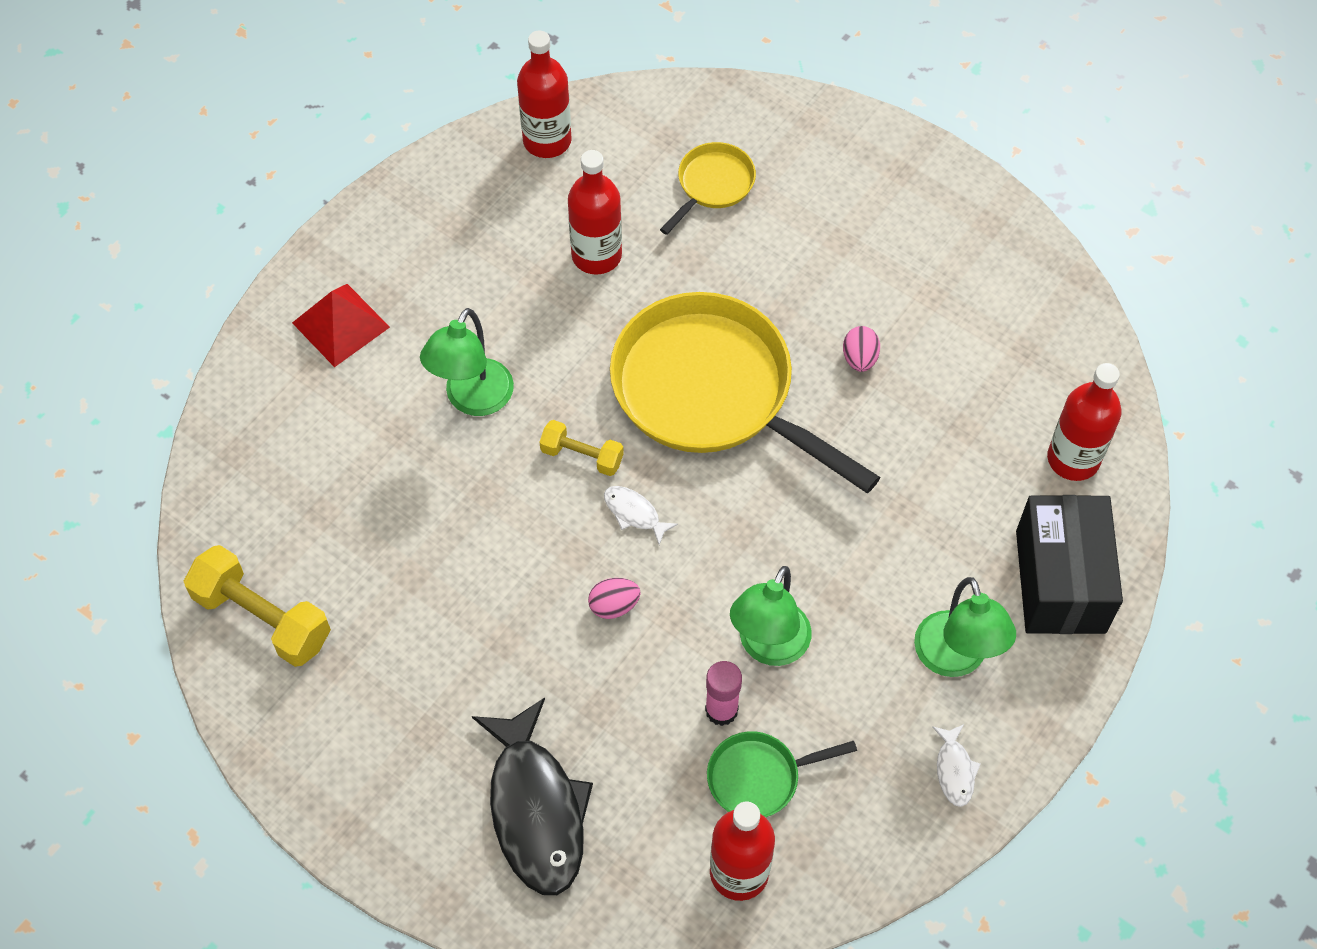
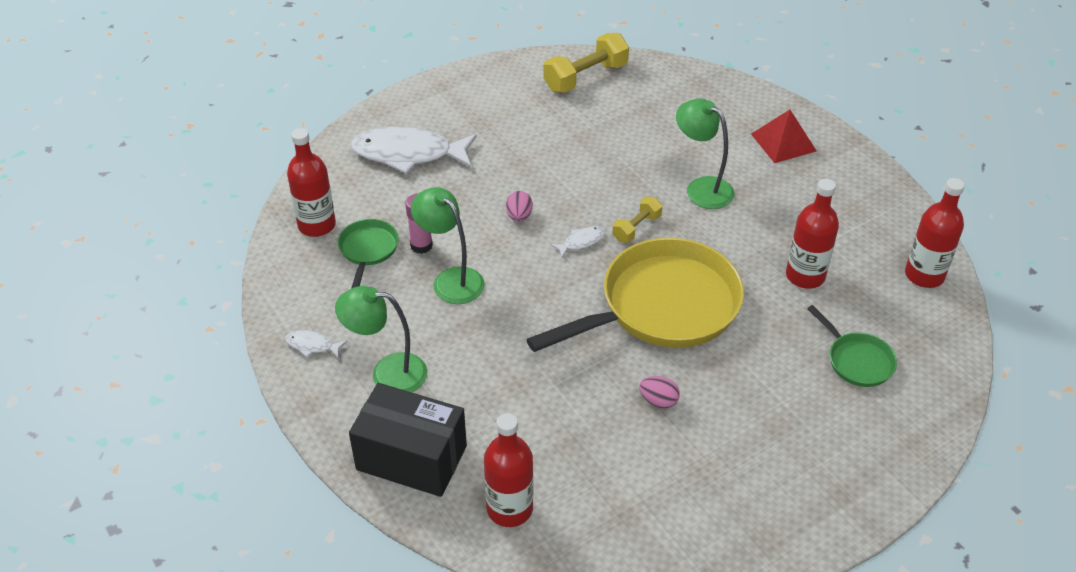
camera: 110 degrees right, 15 degrees down
black fish [472,697,593,895] -> white fish [351,127,477,174]
yellow pan [660,142,756,235] -> green pan [807,305,897,387]

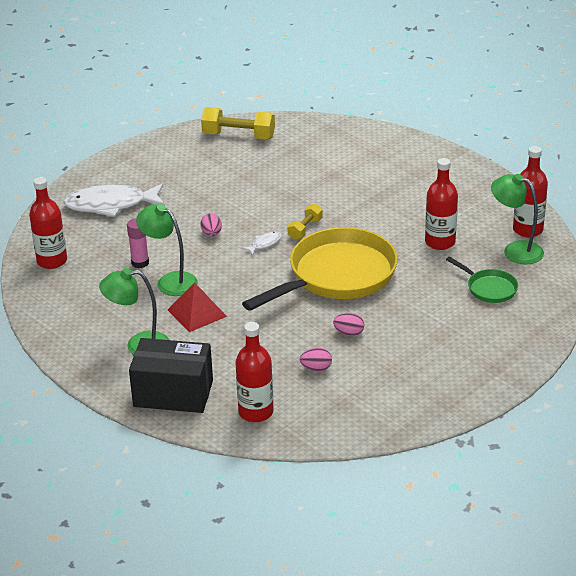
camera: 10 degrees left, 10 degrees down
white fish [285,330,347,359] -> none
green pan [338,219,399,289] -> none
yellow dumbbell [543,33,629,93] -> yellow dumbbell turned 60 degrees clockwise [201,107,275,139]
green lamp [676,99,734,209] -> green lamp moved to [491,174,544,264]
red pyramid [751,110,817,163] -> red pyramid moved to [168,283,227,332]
none -> pink egg [300,347,332,371]

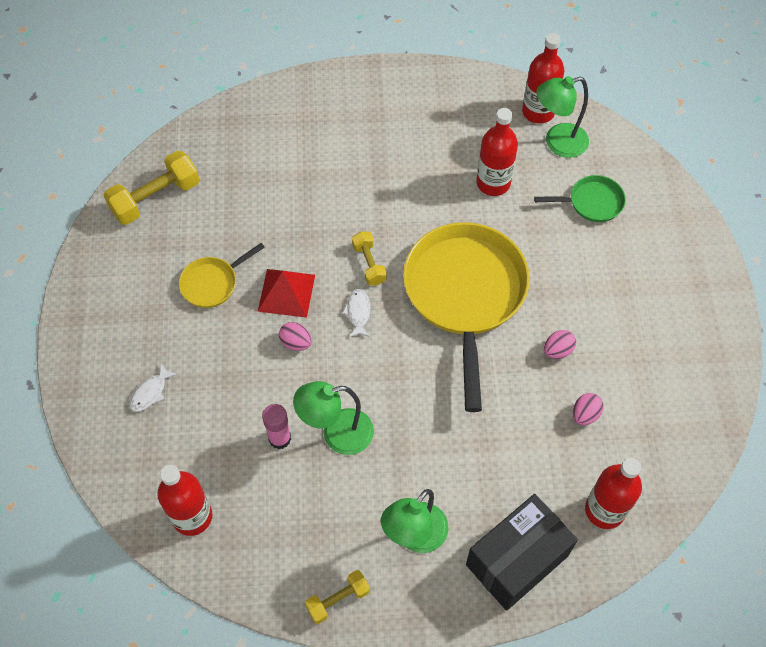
camera: 50 degrees left, 25 degrees up
white fish [63,183,165,217] -> white fish [130,363,177,412], size x0.43
red pyramid [168,283,227,332] -> red pyramid moved to [258,269,315,318]
none -> yellow pan [179,243,265,308]
none -> yellow dumbbell [305,570,370,624]

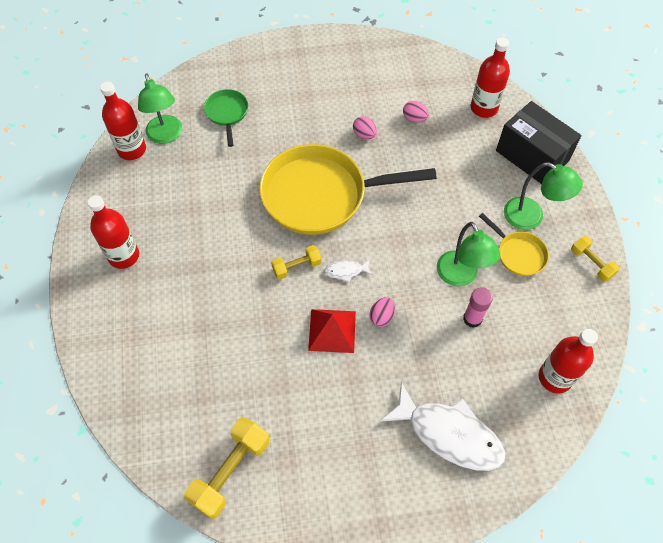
camera: 95 degrees left, 0 degrees up
yellow dumbbell [104,151,200,225] -> yellow dumbbell turned 75 degrees clockwise [184,417,270,519]
white fish [130,363,177,412] -> white fish [380,382,505,471], size x2.34
yellow pan [179,243,265,308] -> yellow pan moved to [479,213,549,276]
red bottle [477,108,518,196] -> red bottle moved to [88,195,139,269]

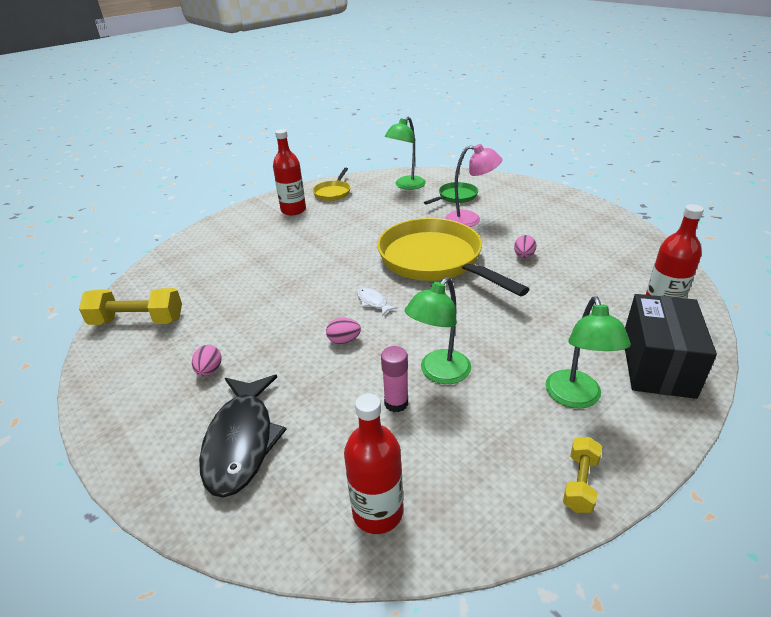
camera: 60 degrees right, 25 degrees down
red bottle [100,82,146,160] -> none
yellow dumbbell [271,245,322,280] -> none
red pyramid [308,309,356,353] -> none
white fish [380,382,505,471] -> black fish [199,375,287,498]
pink egg [403,101,429,122] -> pink egg moved to [192,345,222,376]
yellow pan [479,213,549,276] -> yellow pan moved to [313,168,351,201]
none -> pink lamp [445,144,503,227]

